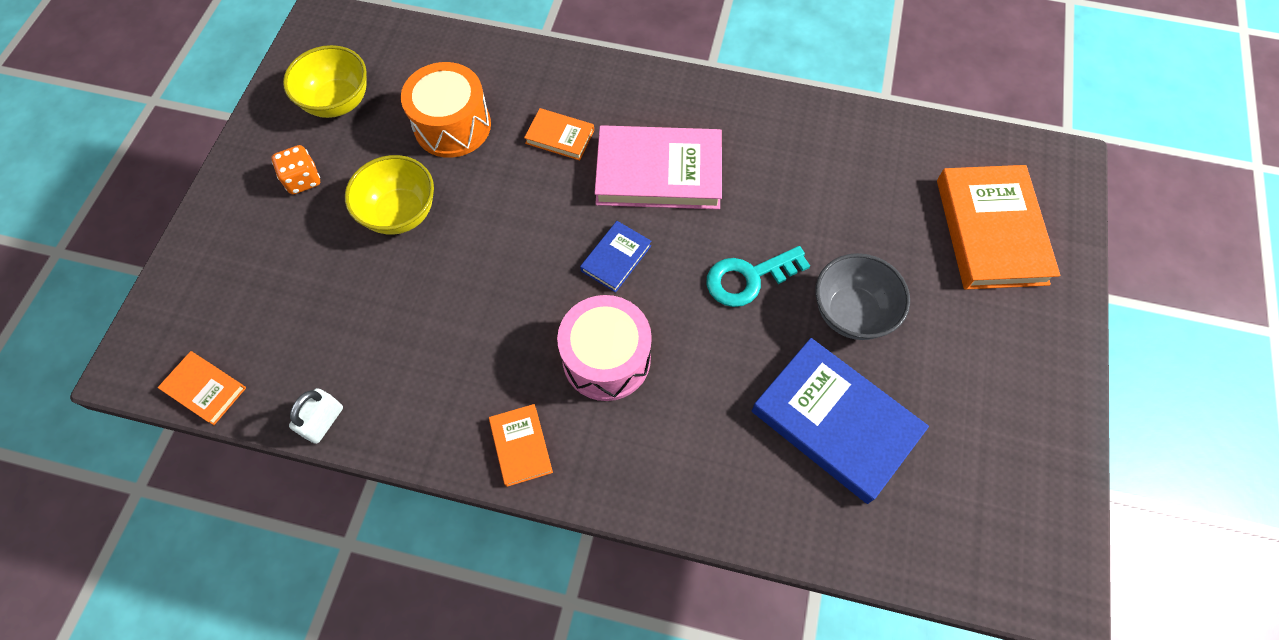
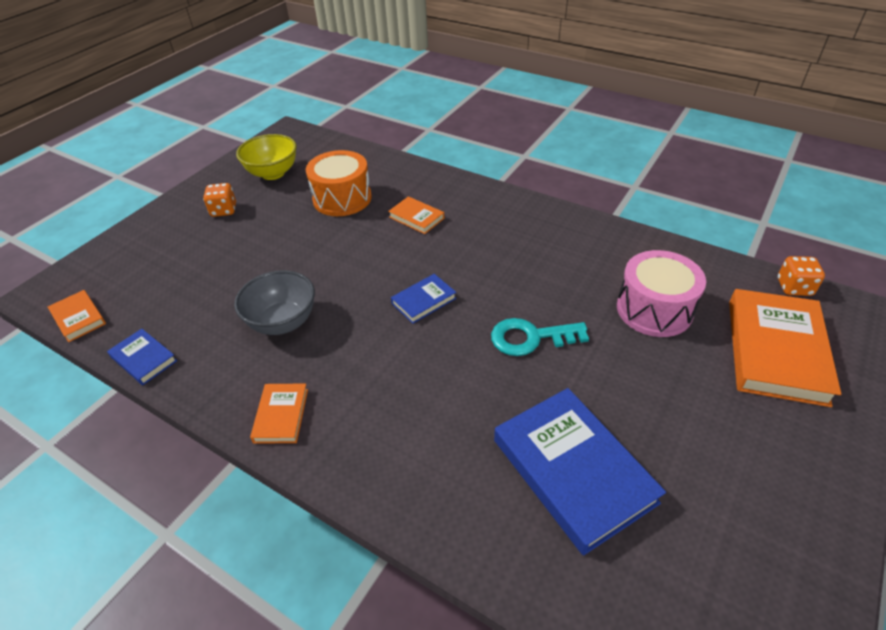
camera: 20 degrees right, 20 degrees down
white padlock [289,388,343,444] -> blue book [107,329,177,385]
yellow bowl [345,155,434,235] -> none
pink drum [557,295,652,401] -> pink drum moved to [617,250,706,337]
pink book [594,125,722,209] -> none
grey bowl [815,253,910,340] -> grey bowl moved to [234,270,315,335]
none -> orange dice [778,256,825,296]

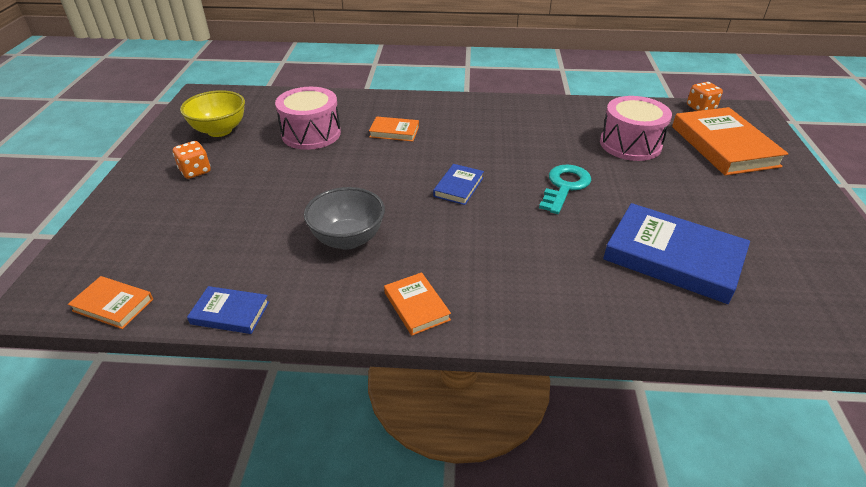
camera: 30 degrees left, 5 degrees down
orange drum [306,150,372,216] -> pink drum [275,87,341,150]
turquoise key [491,318,589,356] -> turquoise key turned 150 degrees clockwise [539,164,591,214]

